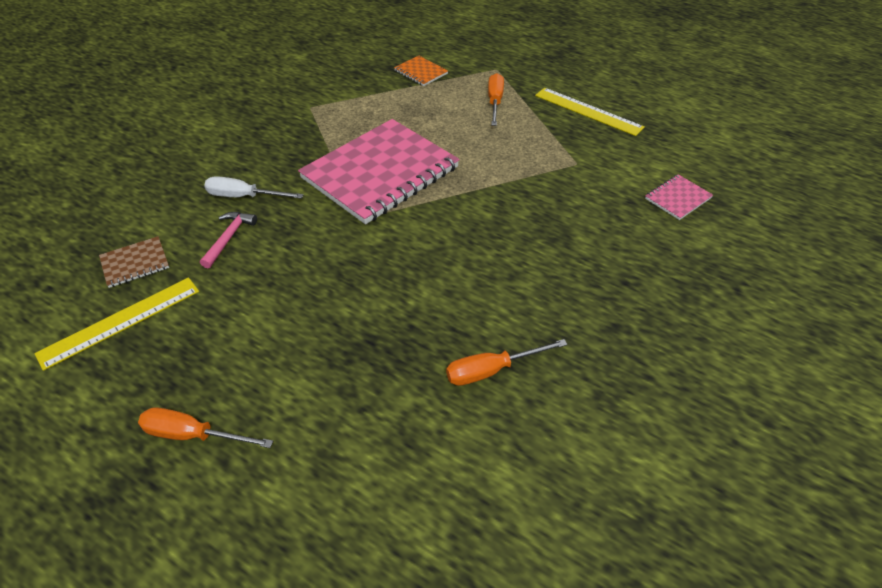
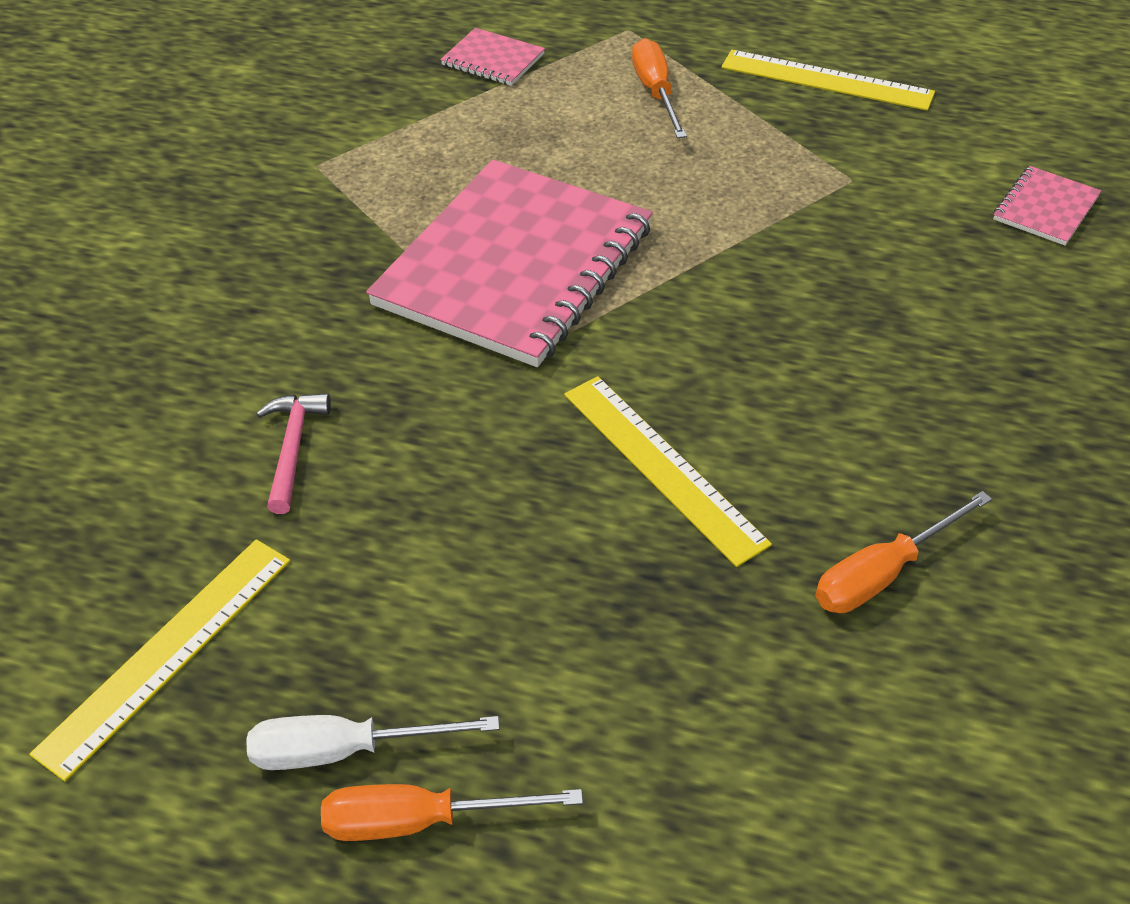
camera: 15 degrees left, 0 degrees up
brown notebook [99,236,169,288] -> none
white screwdriver [204,176,303,199] -> white screwdriver moved to [246,715,500,770]
orange notebook [394,56,448,86] -> pink notebook [440,28,545,86]
none -> yellow ruler [564,376,772,567]

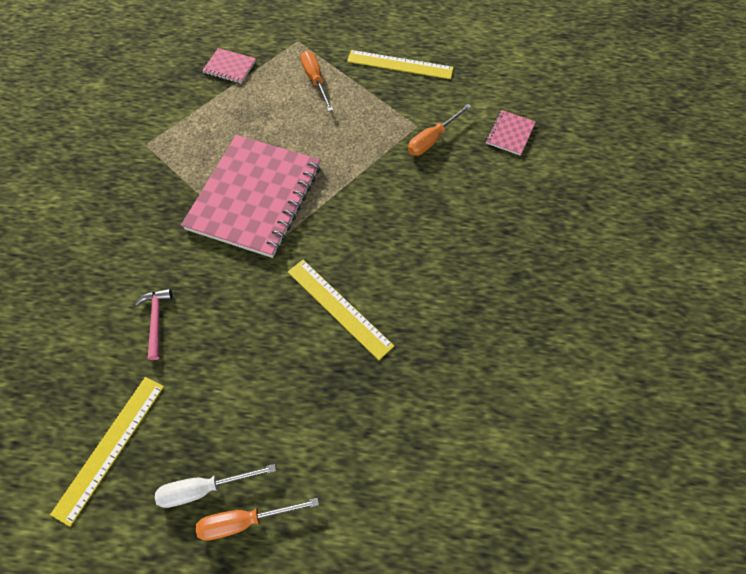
camera: 10 degrees left, 15 degrees up
orange screwdriver [815,491,992,613] -> orange screwdriver moved to [408,104,472,156]

